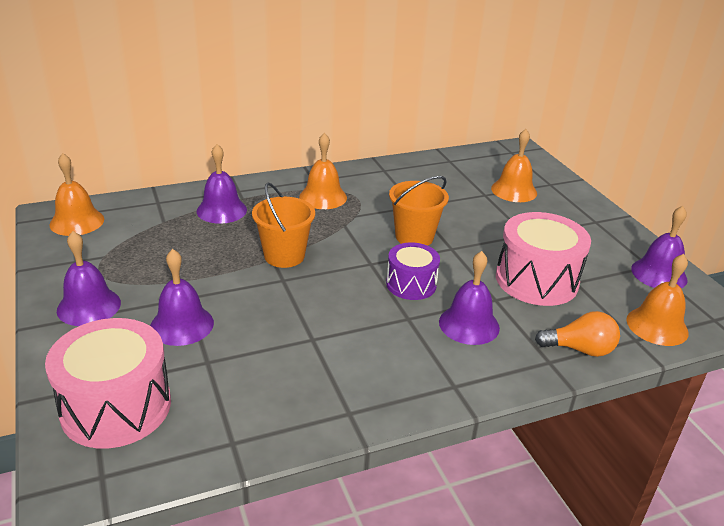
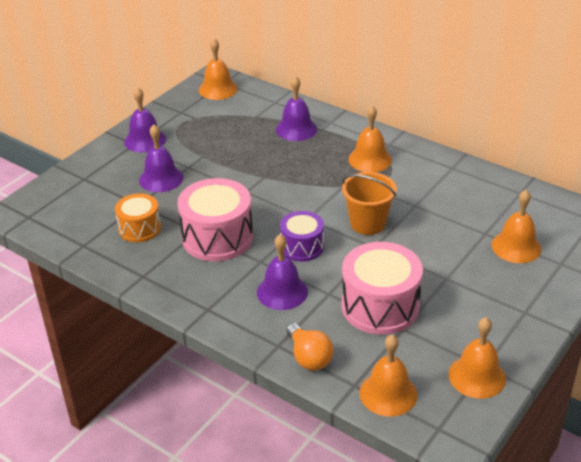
camera: 60 degrees right, 5 degrees up
pink drum [45,318,171,449] -> pink drum moved to [177,178,253,261]
orange bucket [252,182,315,268] -> none
purple bell [631,206,688,288] -> orange bell [448,317,506,399]
none -> orange drum [115,193,161,242]

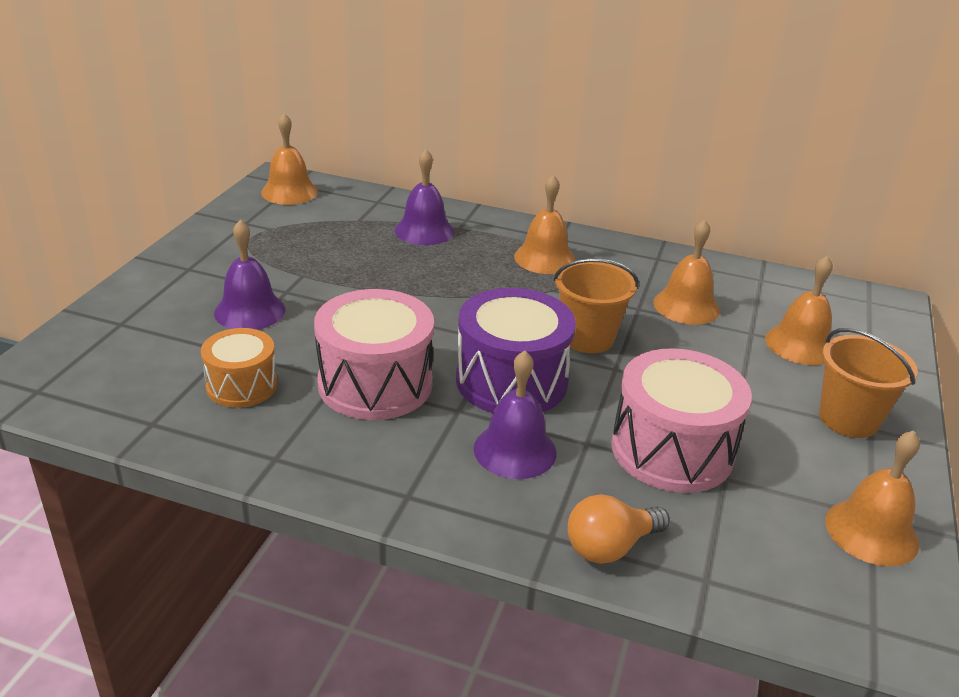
camera: 20 degrees left, 5 degrees down
purple bell [124,87,166,153] -> none
purple drum [280,211,324,262] -> purple drum [456,288,576,413], size x1.66
orange light bulb [286,323,334,371] -> orange light bulb turned 105 degrees clockwise [567,494,670,564]
orange bell [360,334,418,417] -> orange bell moved to [653,219,720,325]
none -> orange bucket [819,328,918,438]

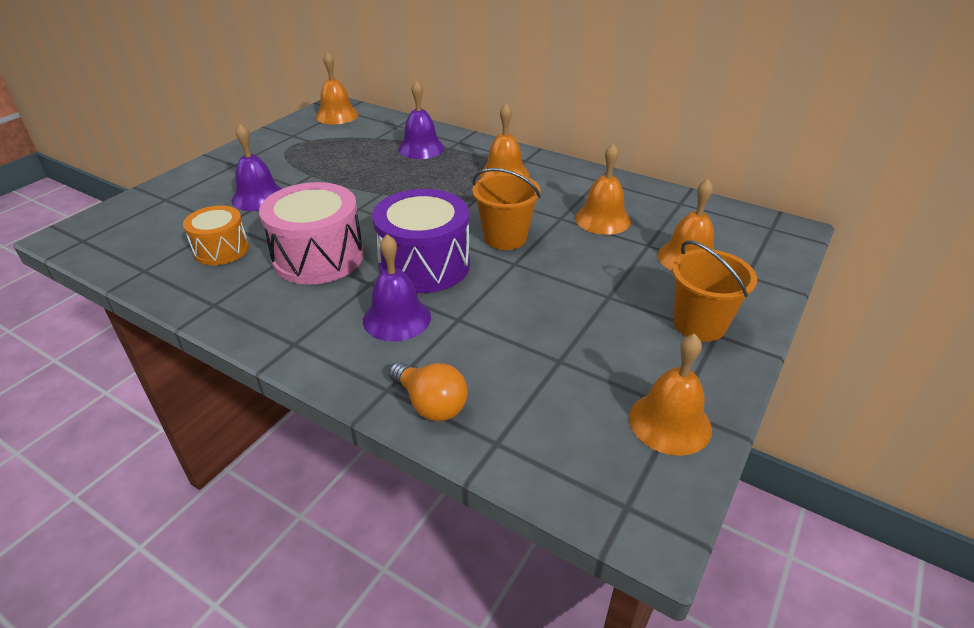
camera: 15 degrees right, 5 degrees up
orange light bulb [567,494,670,564] -> orange light bulb turned 120 degrees counterclockwise [389,362,468,421]
pink drum [611,348,752,493] -> none

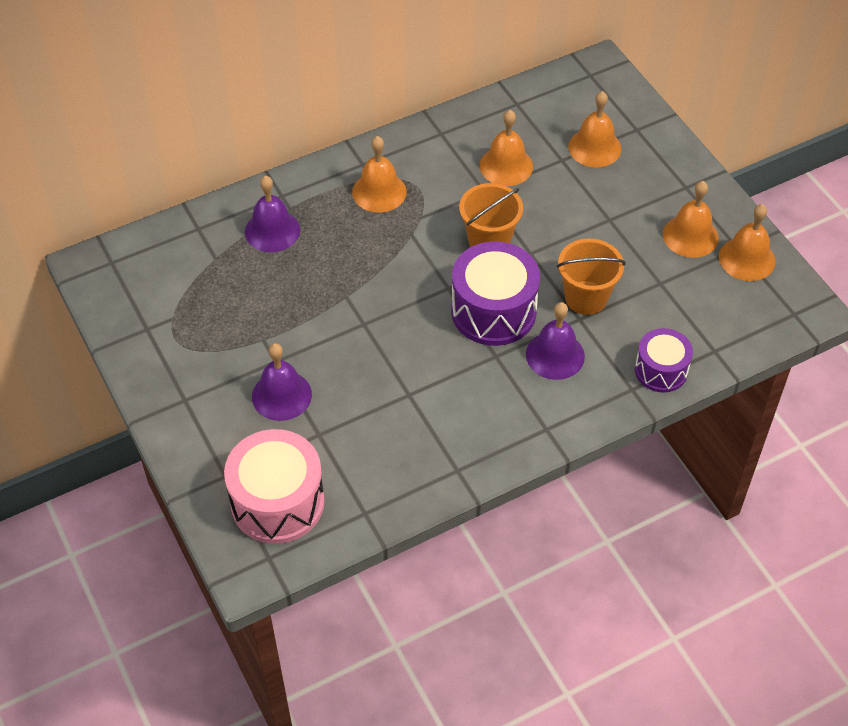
camera: 60 degrees left, 15 degrees up
orange drum [183,206,249,265] -> none
pink drum [259,182,364,285] -> pink drum moved to [224,429,325,544]
orange bell [316,52,359,124] -> orange bell moved to [663,181,718,258]
orange light bulb [389,362,468,421] -> purple drum [635,328,693,393]
orange bucket [672,240,757,342] -> orange bucket moved to [557,239,626,315]

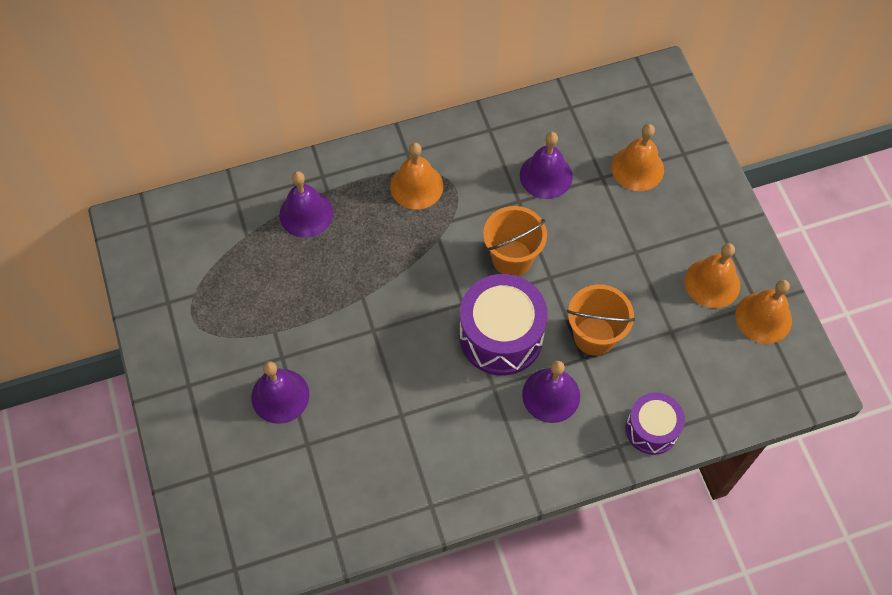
camera: 10 degrees right, 10 degrees up
pink drum [224,429,325,544] -> none
orange bell [480,110,533,186] -> purple bell [520,132,573,199]

